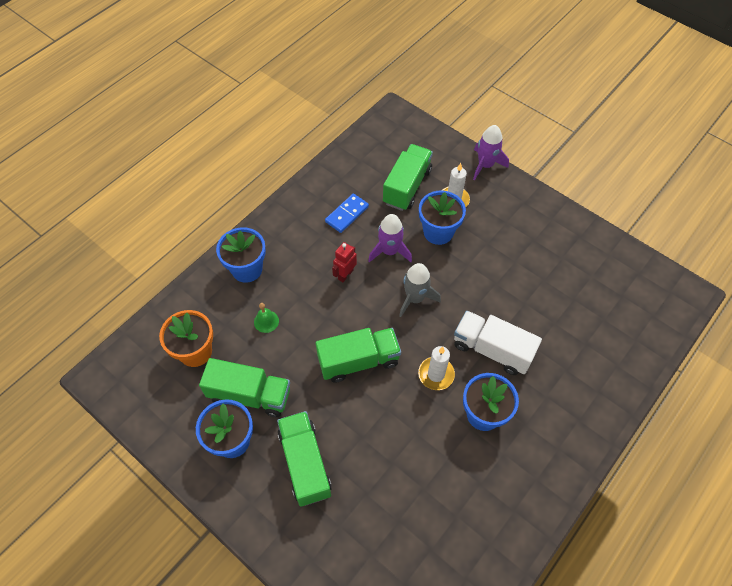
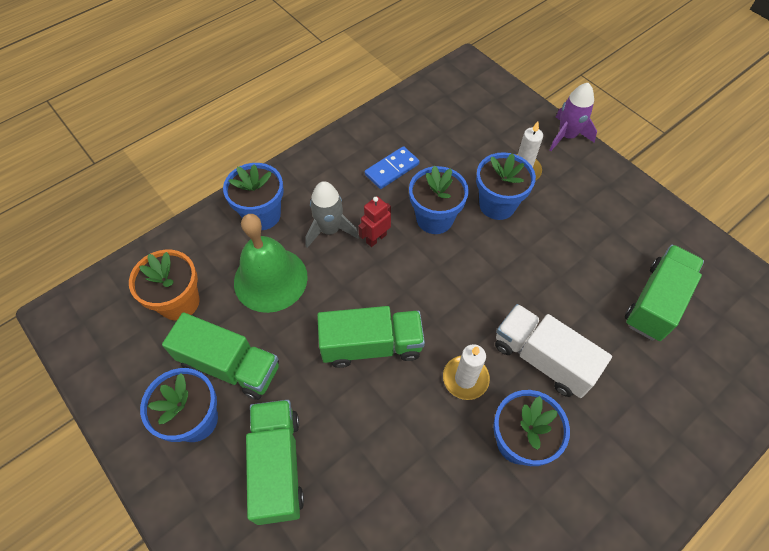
camera: 10 degrees right, 0 degrees up
green bell [254,303,279,333] -> green bell [234,214,308,313], size x2.42
purple rocket [368,214,412,262] -> blue flower pot [409,165,469,234]
green truck [383,144,433,211] -> green truck moved to [625,245,704,341]
grey rocket [399,263,441,317] -> grey rocket moved to [305,181,359,248]

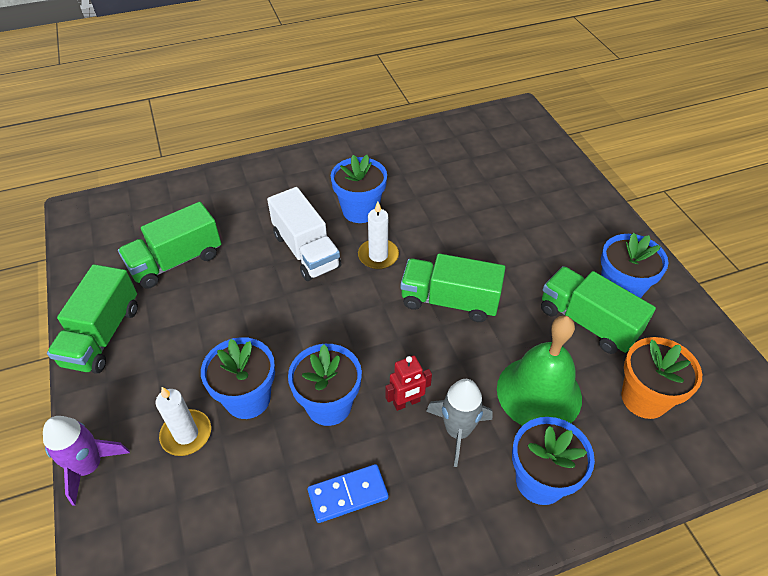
camera: 160 degrees left, 10 degrees down
green truck [246,400,304,525] -> green truck moved to [47,264,138,374]

